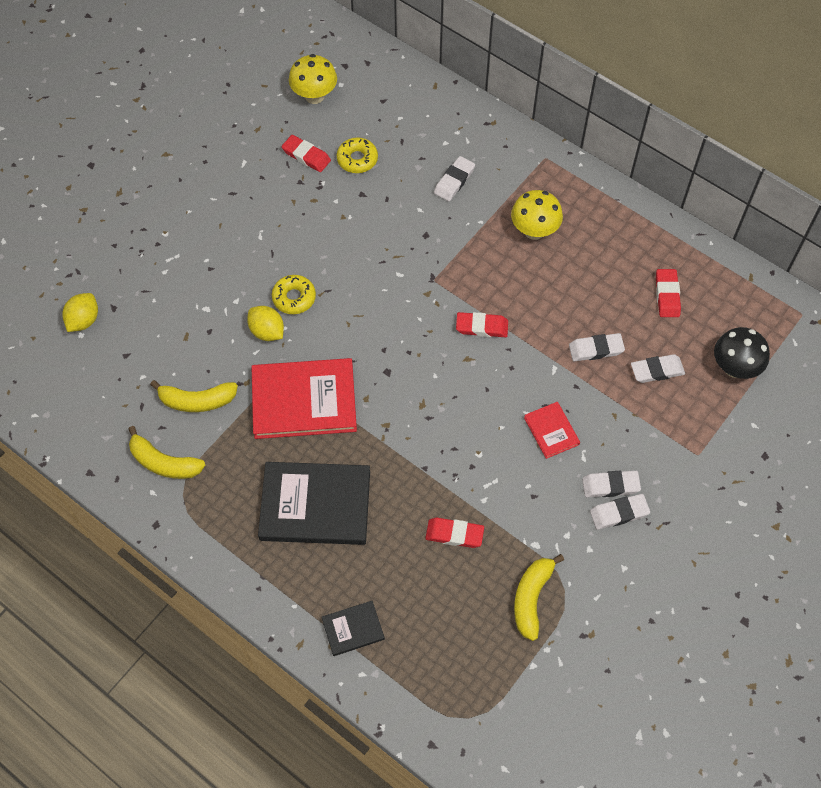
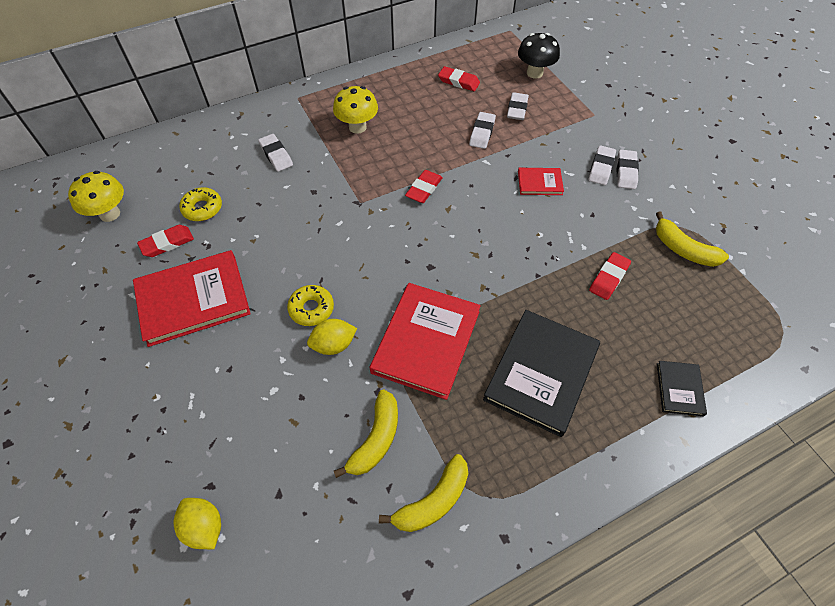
camera: 65 degrees left, 5 degrees down
none -> red book [133,250,251,347]

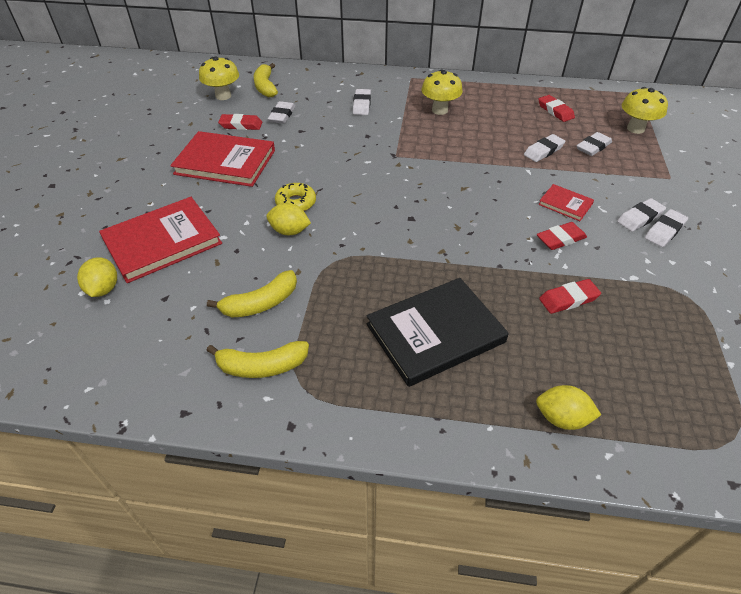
camera: 35 degrees right, 10 degrees down
yellow donut [179,187,222,221] -> white eraser [268,101,295,124]
red book [370,283,481,400] -> red book moved to [99,197,222,283]
red eraser [405,170,443,203] -> red eraser moved to [537,222,587,250]
black mushroom [518,33,560,78] -> yellow mushroom [622,87,668,134]
yellow banana [656,212,729,267] -> yellow banana moved to [254,63,278,97]
black book [657,361,707,416] -> yellow lemon [536,385,601,430]

